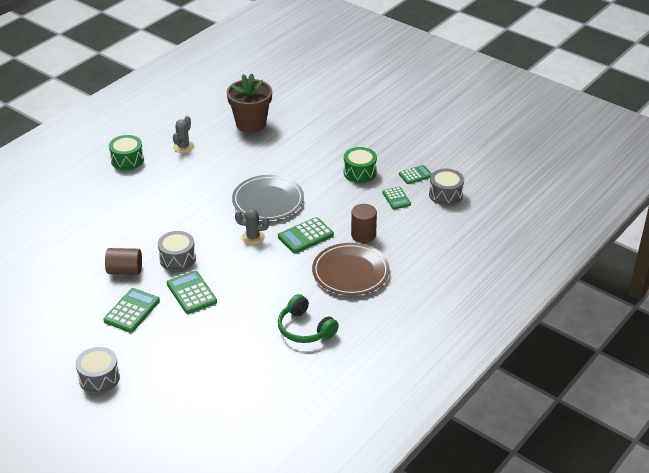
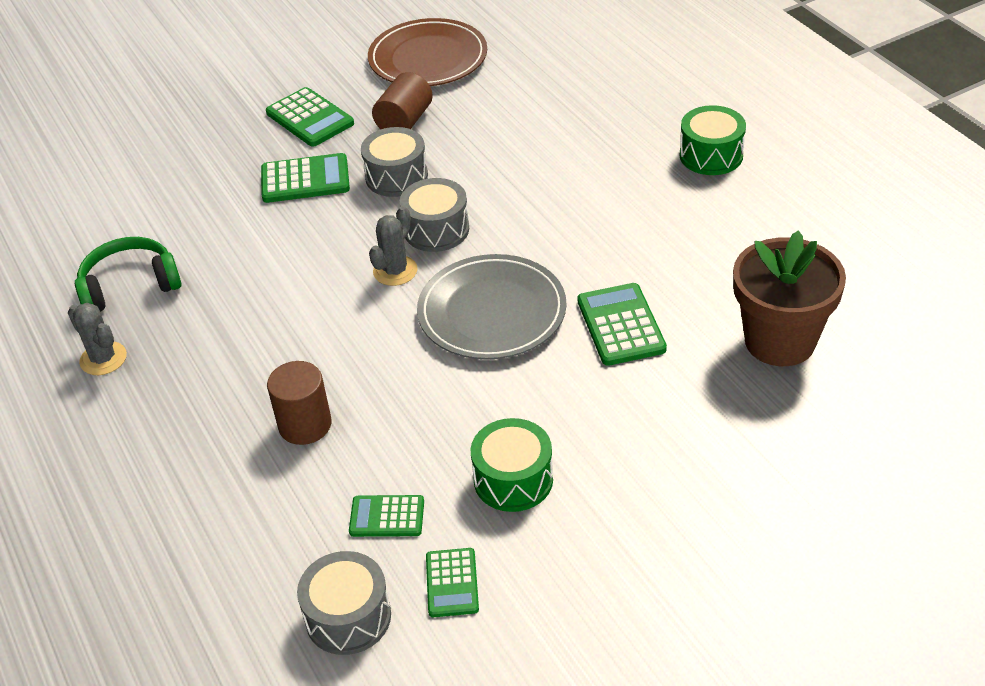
camera: 115 degrees right, 5 degrees up
grey drum [75,347,120,394] -> grey drum moved to [400,178,469,252]
grey cactus [173,116,194,153] -> grey cactus moved to [68,303,127,375]
green calculator [278,217,334,253] -> green calculator moved to [578,283,667,366]
brown plate [312,243,390,295] -> brown plate moved to [368,18,487,86]

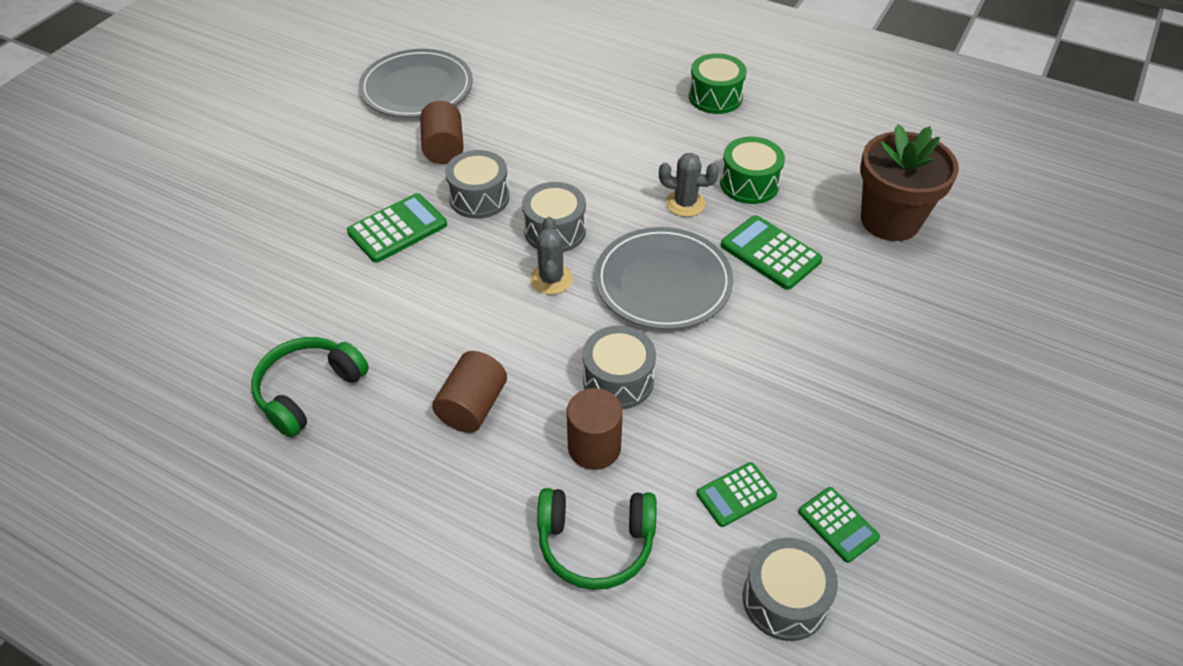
camera: 35 degrees left, 5 degrees up
grey cactus [68,303,127,375] -> grey cactus moved to [659,153,719,217]
green calculator [266,87,354,147] -> none
brown plate [368,18,487,86] -> grey plate [359,49,473,118]
green drum [471,418,553,512] -> green drum moved to [720,137,785,204]
none -> brown cylinder [432,351,507,433]
none -> green headphones [537,488,657,590]
none -> grey drum [583,326,656,409]

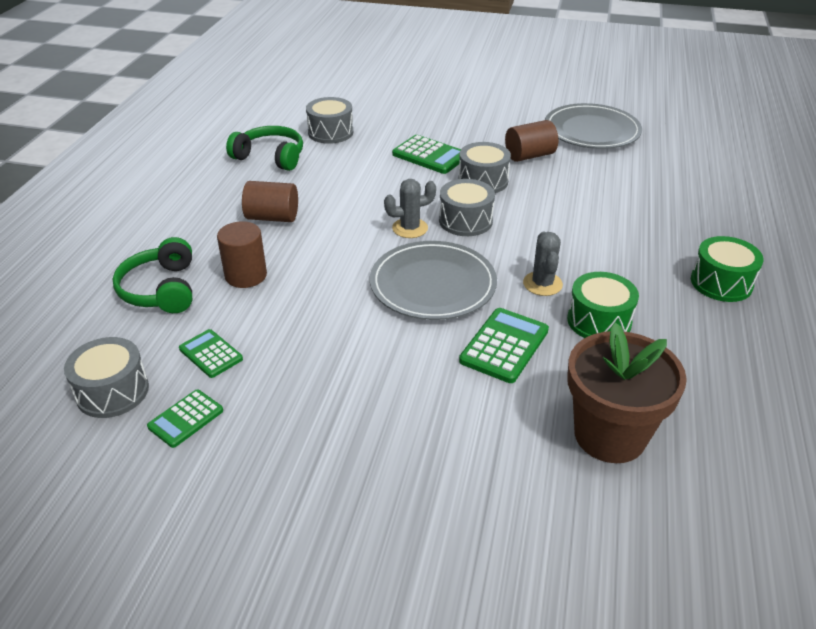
camera: 75 degrees right, 10 degrees down
grey drum [583,326,656,409] -> grey drum moved to [306,97,353,144]

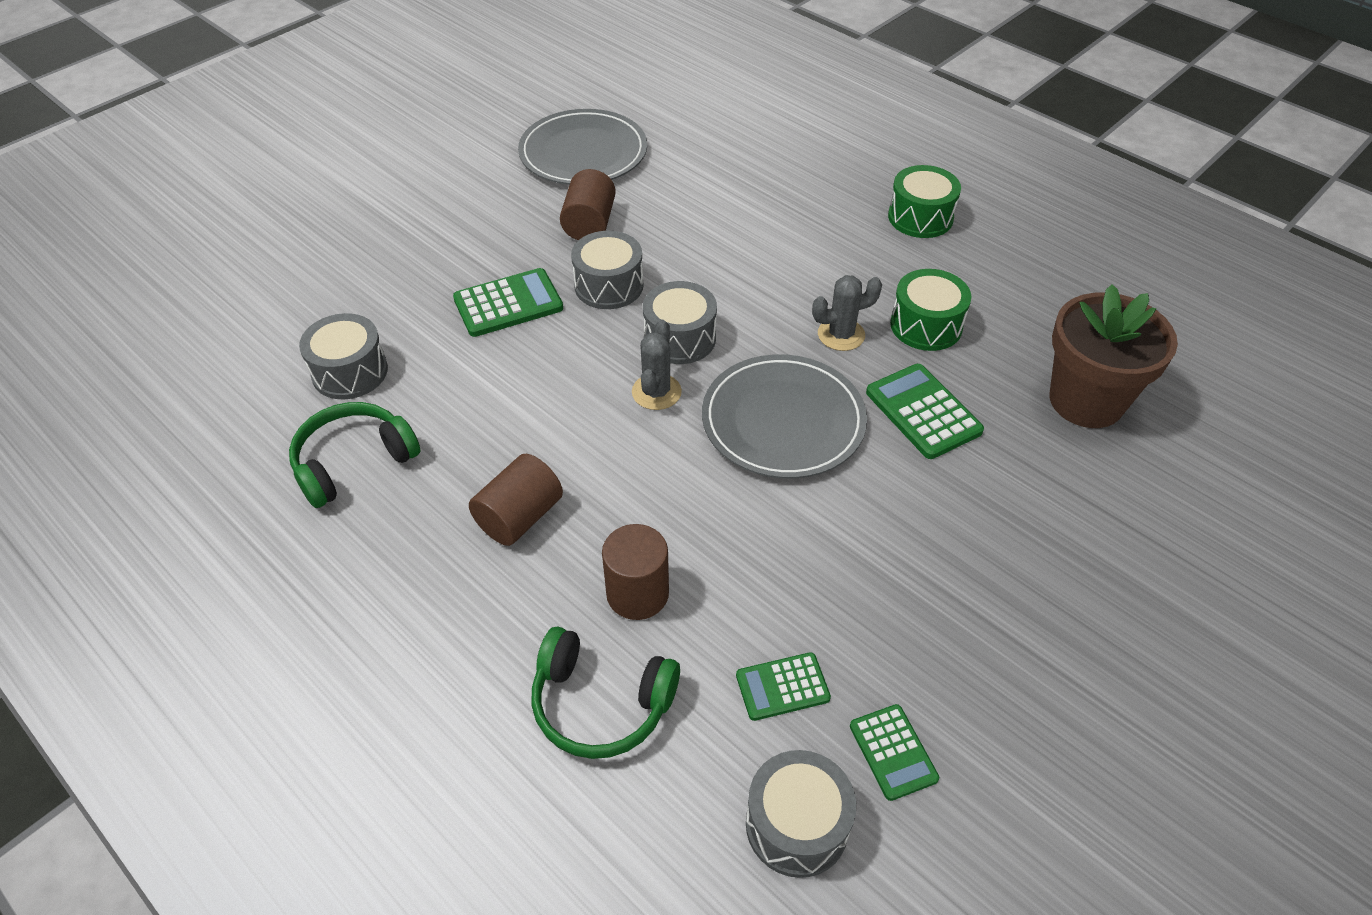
camera: 60 degrees left, 10 degrees up
grey cactus [523,232,563,296] -> grey cactus turned 45 degrees counterclockwise [812,275,882,351]

